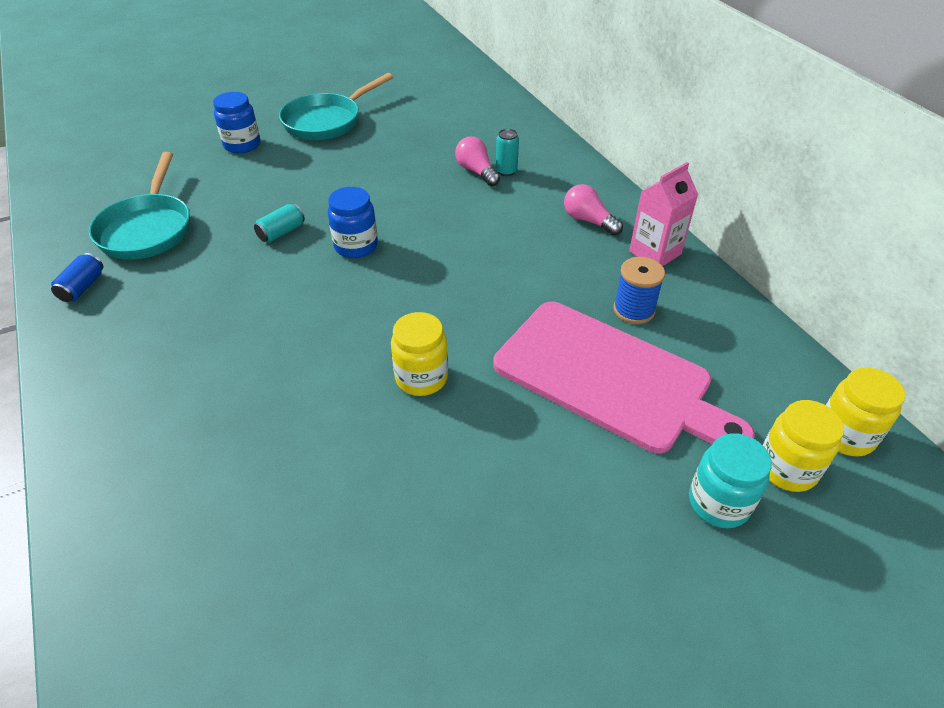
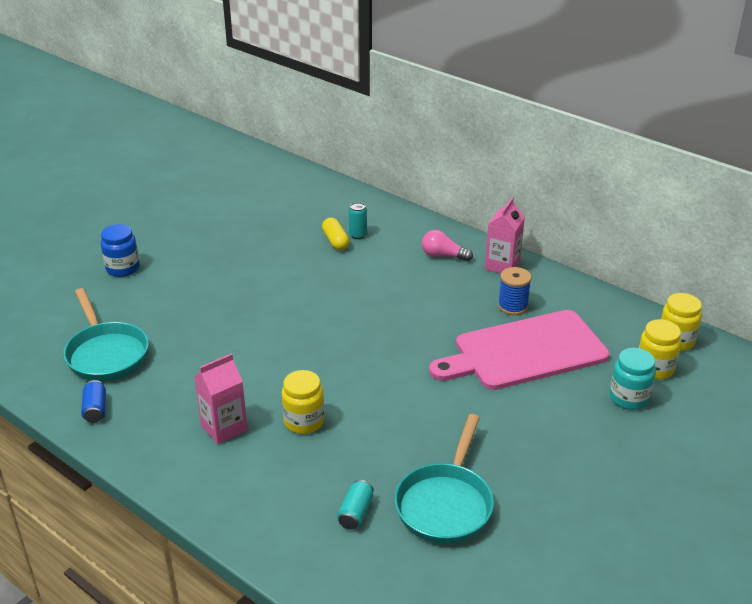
camera: 25 degrees left, 10 degrees down
turquoise can [254,203,305,242] -> turquoise can moved to [337,480,373,530]
turquoise pan [279,73,393,141] -> turquoise pan moved to [394,414,494,544]
blue jar [328,187,378,258] -> none
yellow jar [391,312,448,396] -> yellow jar moved to [282,370,324,434]
pink light bulb [455,137,500,186] -> yellow capsule [322,218,349,250]
pink cutting board [493,302,755,453] -> pink cutting board turned 150 degrees clockwise [429,310,609,390]
none -> pink carton [194,353,248,444]

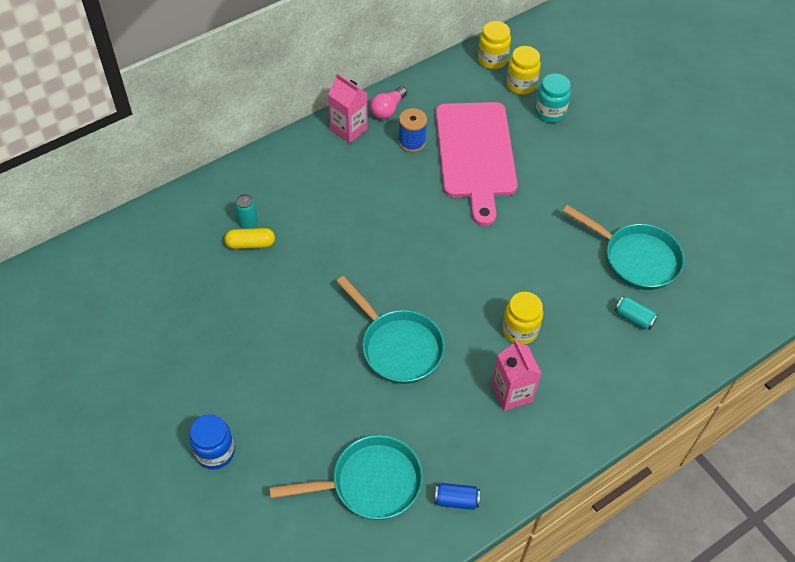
camera: 75 degrees left, 20 degrees up
pink light bulb [422,230,473,261] -> pink light bulb moved to [370,86,407,119]
none -> turquoise pan [336,276,445,384]

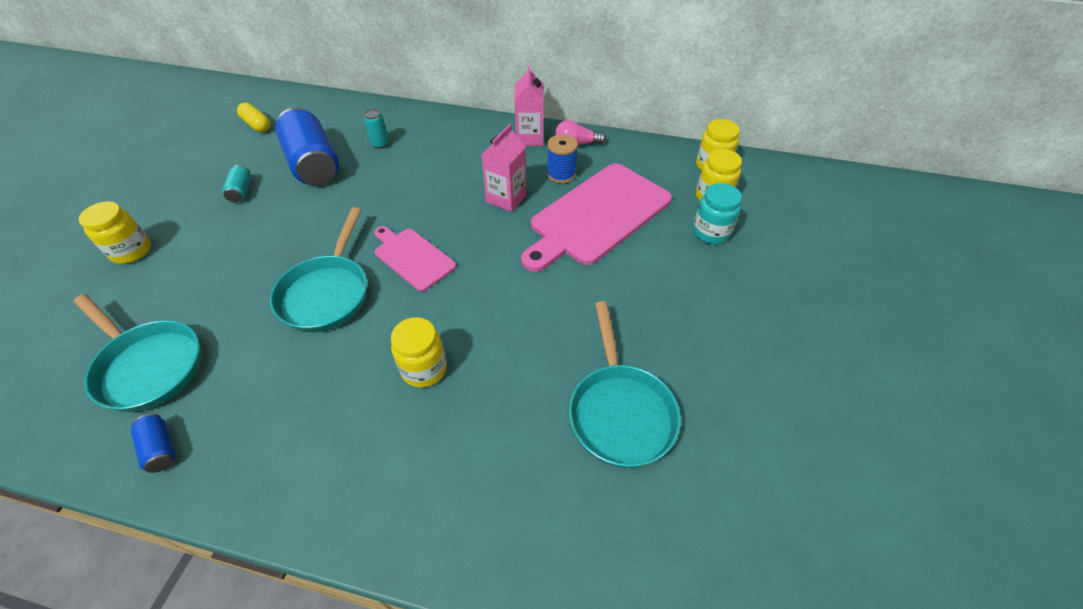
camera: 50 degrees right, 5 degrees down
blue jar [190,414,235,469] -> yellow jar [79,201,151,264]
yellow capsule [224,228,275,249] -> yellow capsule moved to [237,102,270,132]
pink carton [492,339,542,411] -> pink carton moved to [481,124,527,212]
turquoise can [615,296,658,330] -> turquoise can moved to [222,165,251,202]
none -> blue can [275,107,339,185]
none -> pink cutting board [374,226,456,292]

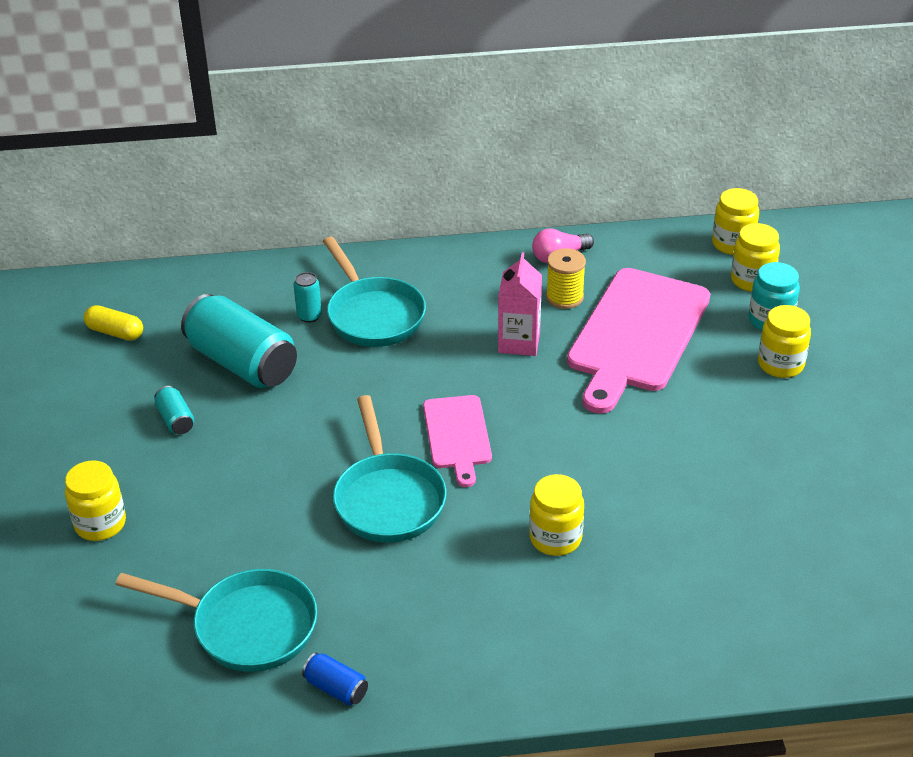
camera: 20 degrees left, 10 degrees down
blue can [275,107,339,185] -> turquoise can [181,294,297,388]
pink cutting board [374,226,456,292] -> pink cutting board turned 120 degrees counterclockwise [423,395,492,487]
pink carton [514,65,544,146] -> none
blue spool [547,134,578,183] -> yellow spool [546,248,586,309]
turquoise pan [569,301,681,468] -> turquoise pan moved to [323,237,426,347]
none -> yellow jar [758,305,811,378]

